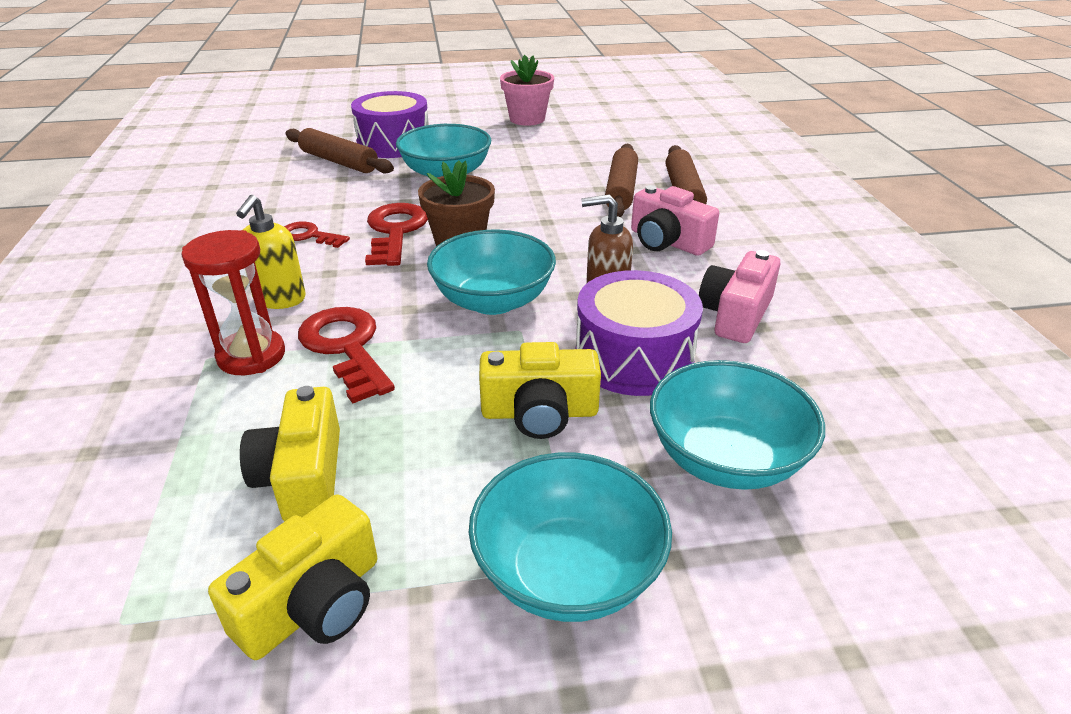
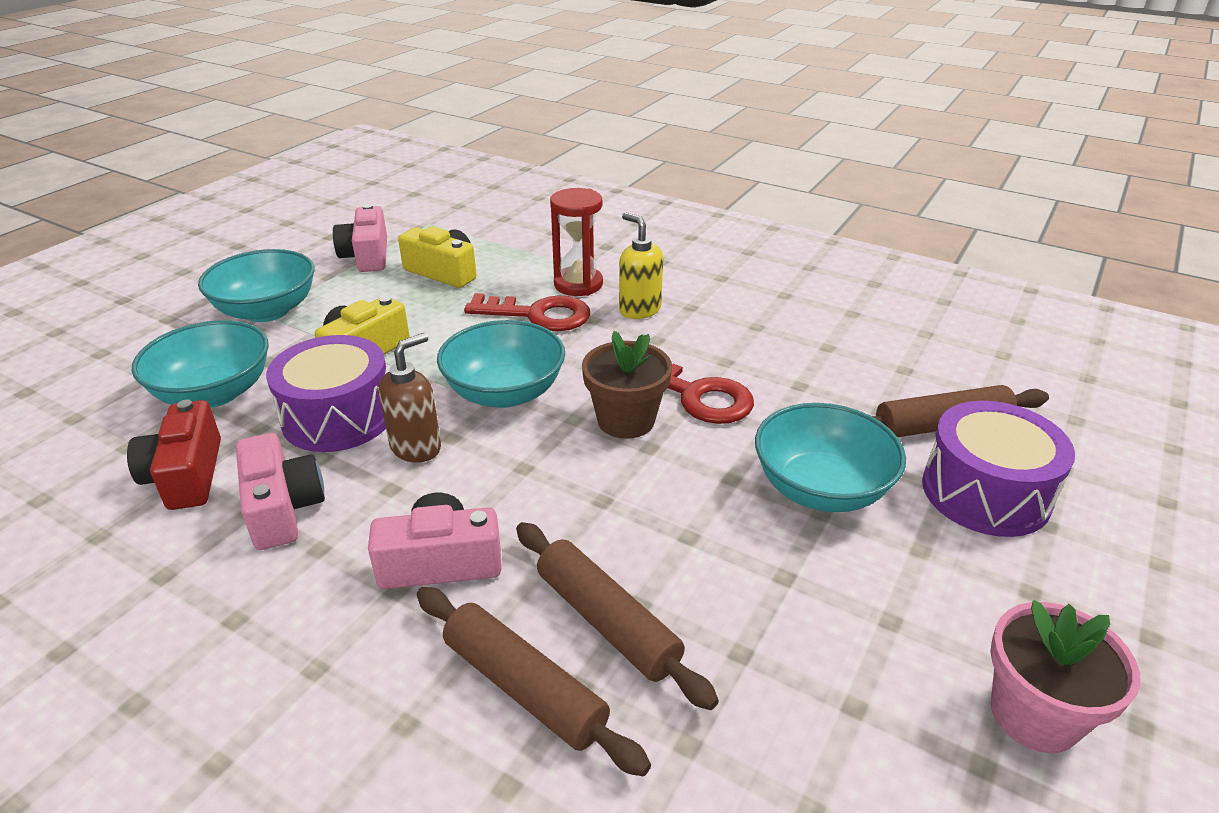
camera: 130 degrees right, 0 degrees up
yellow camera [208,494,377,660] -> pink camera [333,204,387,272]
red key [284,222,350,248] -> none
none -> red camera [127,399,221,510]

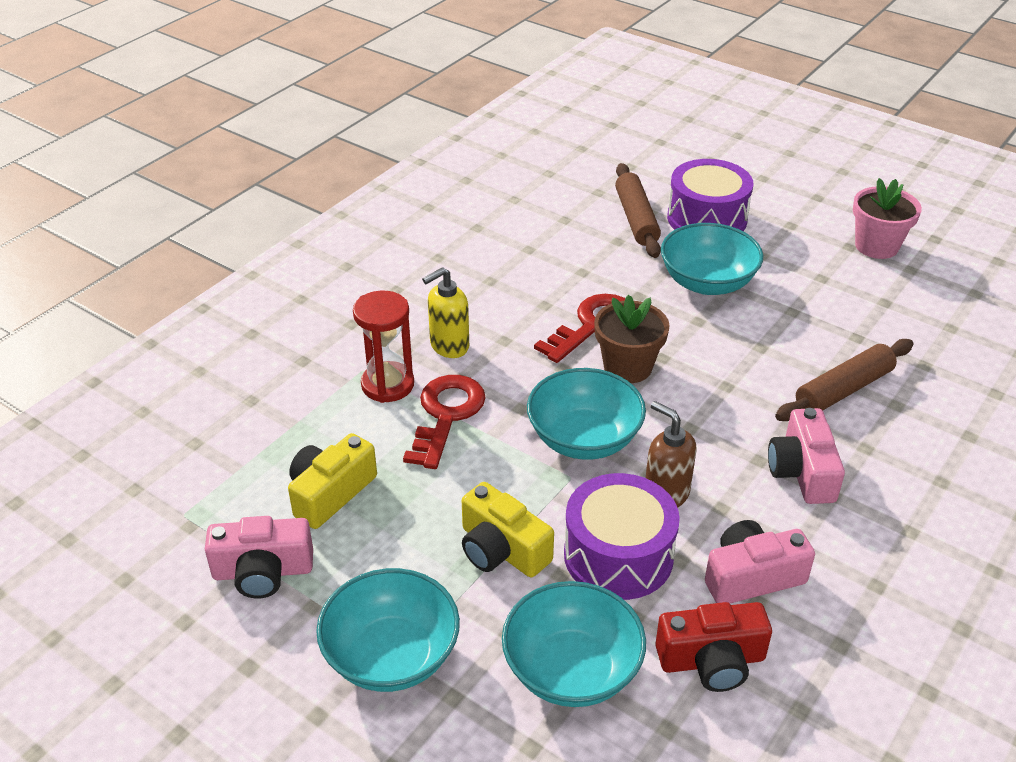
camera: 85 degrees left, 5 degrees up
brown rolling pin [417,587,651,776] -> none

